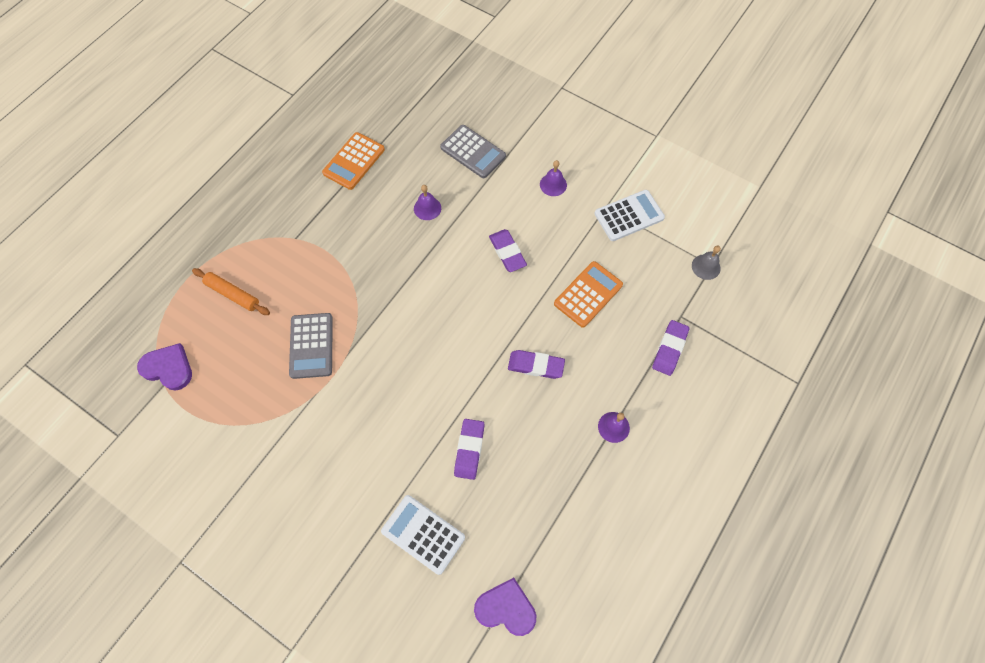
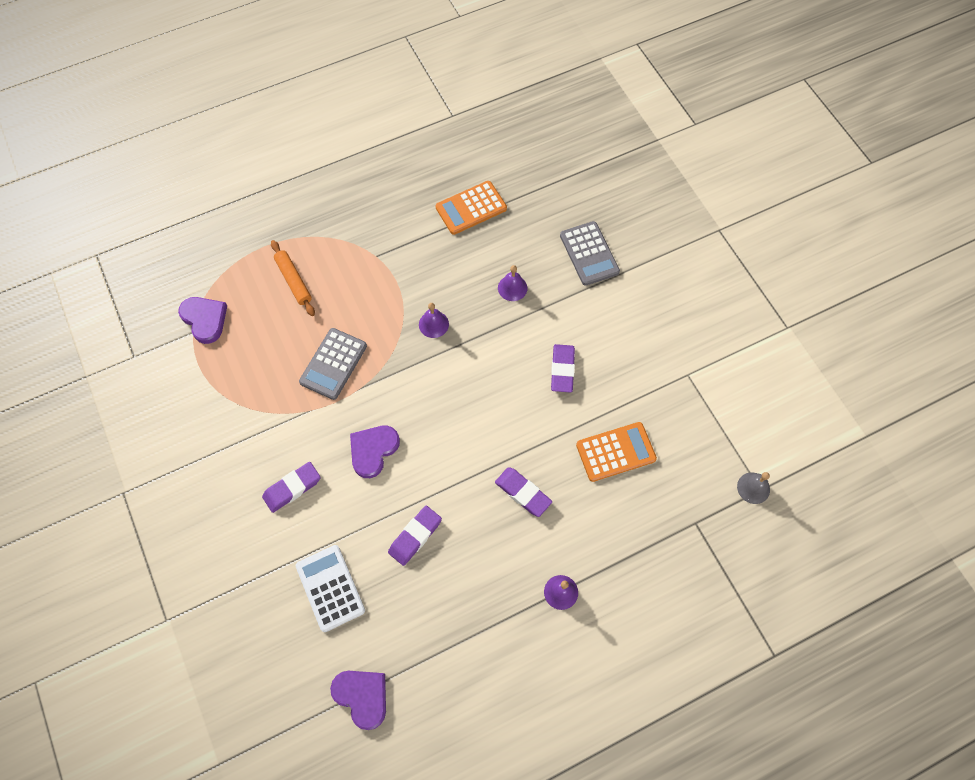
camera: 30 degrees right, 0 degrees up
purple bell [540,160,567,196] -> purple bell moved to [419,303,449,338]
white calculator [595,190,665,241] -> none
purple eraser [652,320,690,376] -> purple eraser moved to [262,462,321,513]
none -> purple heart [350,426,400,478]

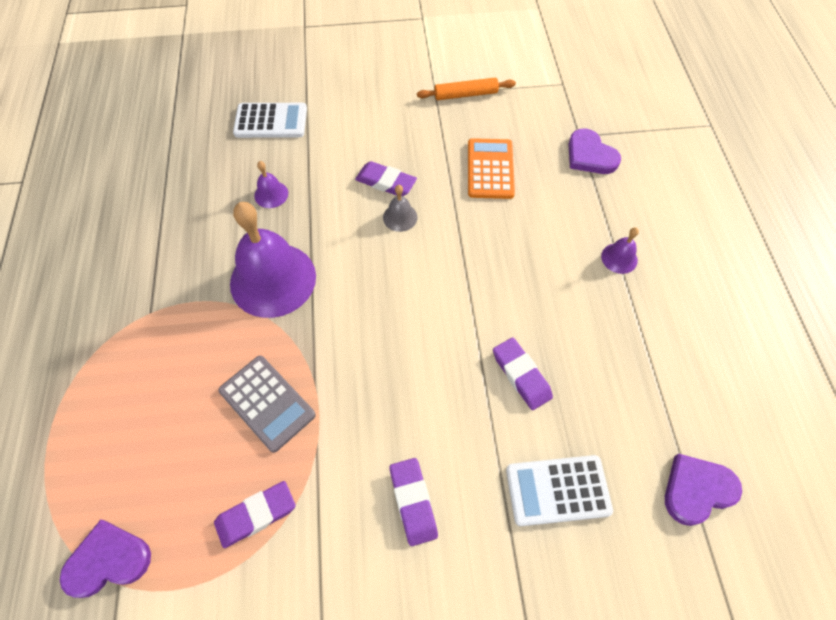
camera: 70 degrees left, 5 degrees down
orange rolling pin [271,240,315,316] -> orange rolling pin moved to [417,78,516,100]
purple heart [350,426,400,478] -> purple heart moved to [569,129,621,174]
purple bell [419,303,449,338] -> purple bell [230,202,316,318], size x2.33
orange calculator [436,181,507,235] -> none
purple eraser [495,467,552,517] -> purple eraser moved to [214,481,296,548]
grey calculator [560,221,620,286] -> white calculator [233,103,307,138]
grey bell [737,472,770,504] -> grey bell moved to [383,185,418,232]

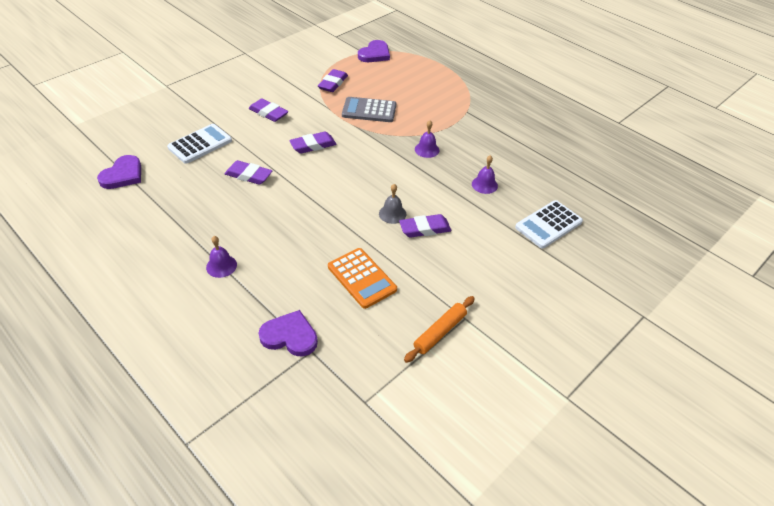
camera: 140 degrees right, 15 degrees down
purple bell [230,202,316,318] -> purple bell [415,120,439,158], size x0.43
none -> purple eraser [289,132,337,154]

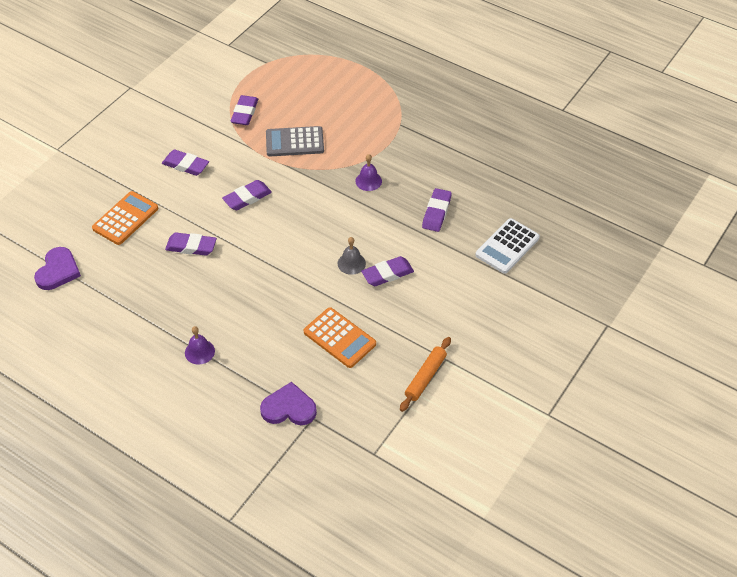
camera: 10 degrees left, 5 degrees up
white calculator [167,124,232,164] -> orange calculator [92,191,158,245]
purple heart [358,40,390,62] -> none
purple bell [472,155,498,194] -> purple eraser [422,188,452,232]

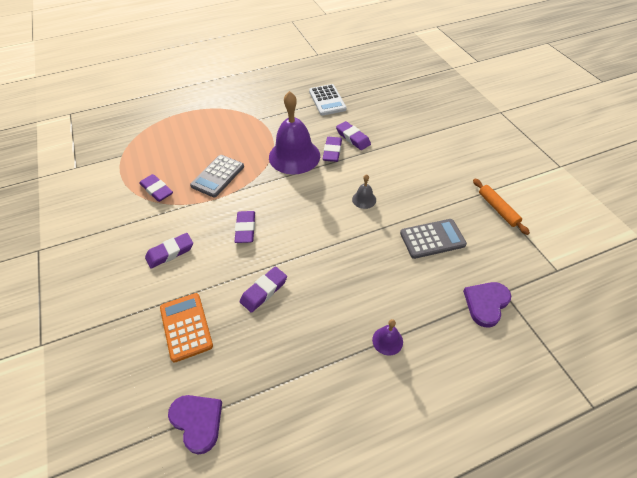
camera: 55 degrees left, 0 degrees up
orange calculator [304,307,376,368] -> grey calculator [400,219,467,259]
purple bell [355,154,382,191] -> purple bell [269,91,320,175], size x2.33
purple eraser [361,256,414,286] -> purple eraser moved to [323,137,342,162]
white calculator [475,218,540,274] -> white calculator moved to [309,84,347,116]

